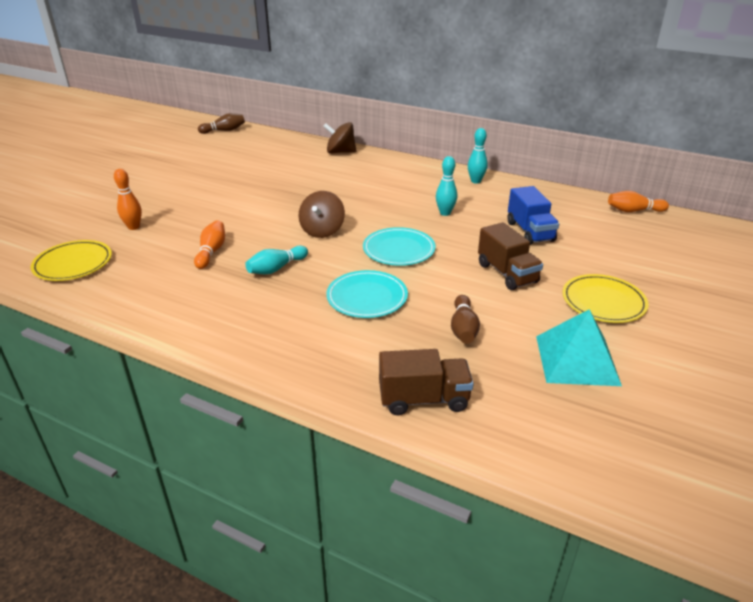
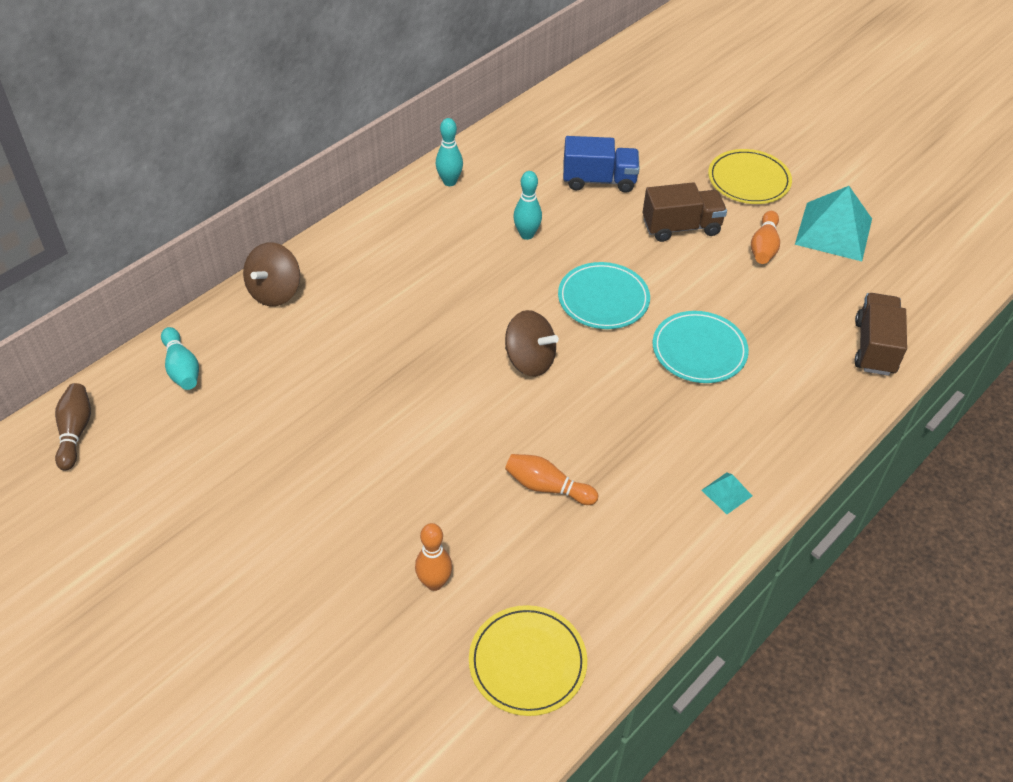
camera: 75 degrees left, 15 degrees up
turquoise bowling pin [245,246,308,274] -> turquoise bowling pin moved to [161,327,199,390]
brown bowling pin [451,295,480,344] -> none
orange bowling pin [608,191,669,212] -> orange bowling pin moved to [751,211,780,264]
none -> turquoise pyramid [701,472,752,514]

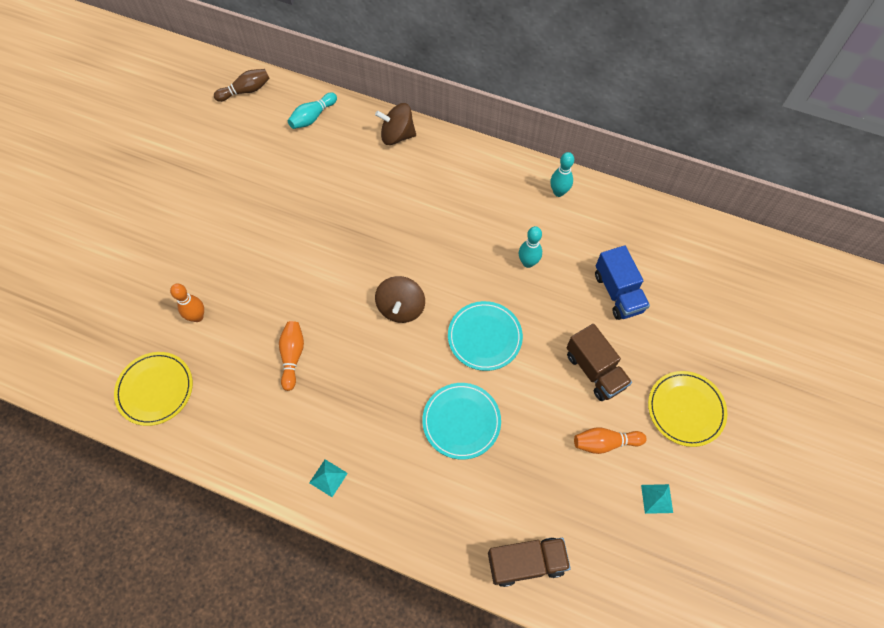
camera: 70 degrees right, 15 degrees up
turquoise pyramid [795,186,872,261] -> turquoise pyramid [641,484,673,514], size x0.45

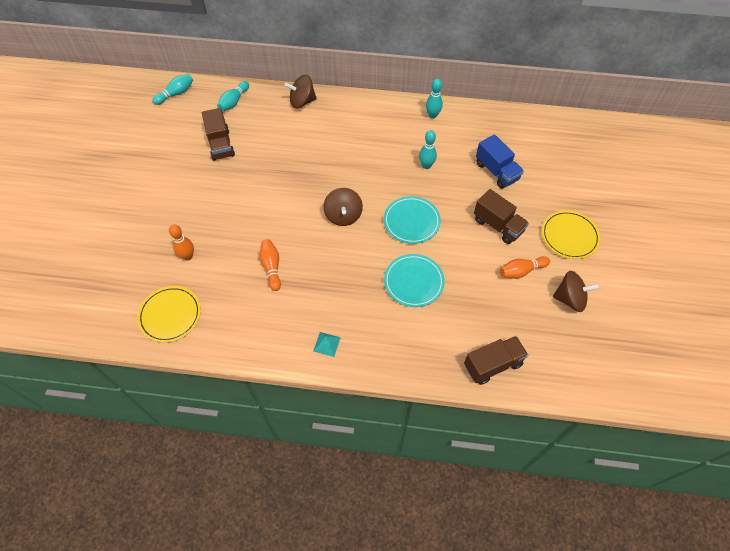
camera: 15 degrees left, 5 degrees down
brown bowling pin [214,69,270,102] -> turquoise bowling pin [152,74,193,105]
turquoise pyramid [641,484,673,514] -> brown spinning top [553,271,599,312]
none -> brown truck [202,108,235,161]

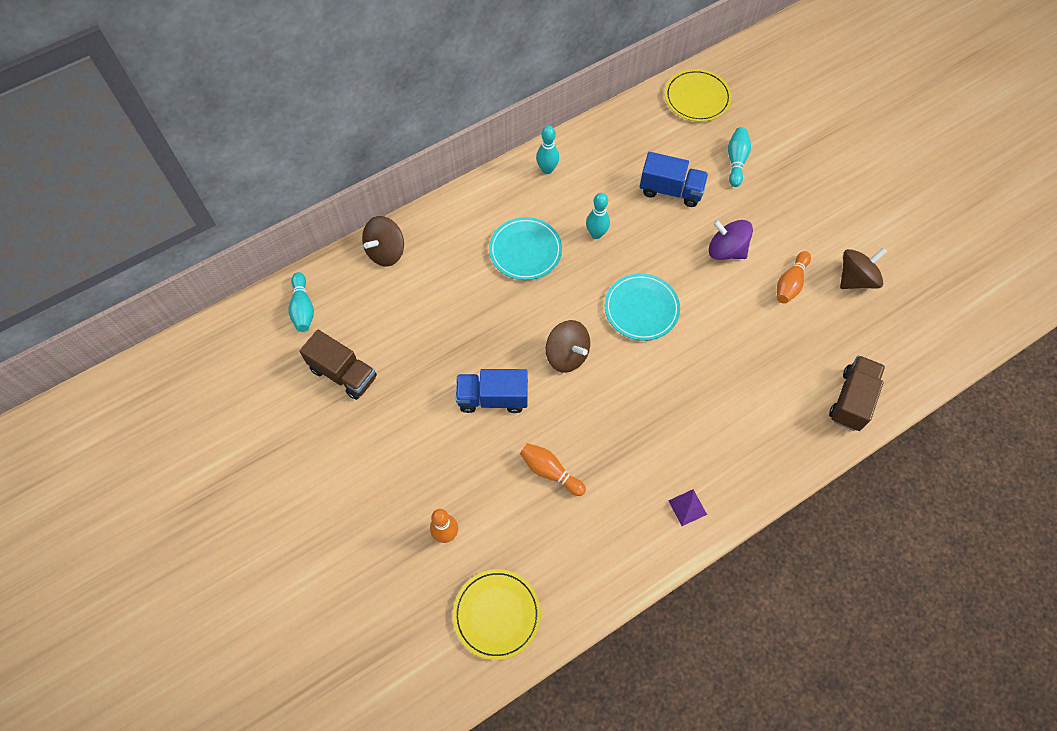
camera: 40 degrees left, 5 degrees up
turquoise bowling pin [152,74,193,105] -> turquoise bowling pin moved to [728,127,751,187]
turquoise pyramid [313,332,341,357] -> purple pyramid [668,490,707,526]
turquoise plate [384,254,444,307] -> turquoise plate moved to [489,217,562,280]
brown truck [474,189,529,244] -> purple spinning top [709,220,753,260]
yellow plate [542,210,600,259] -> yellow plate moved to [665,69,732,122]
none -> blue truck [456,369,528,413]

